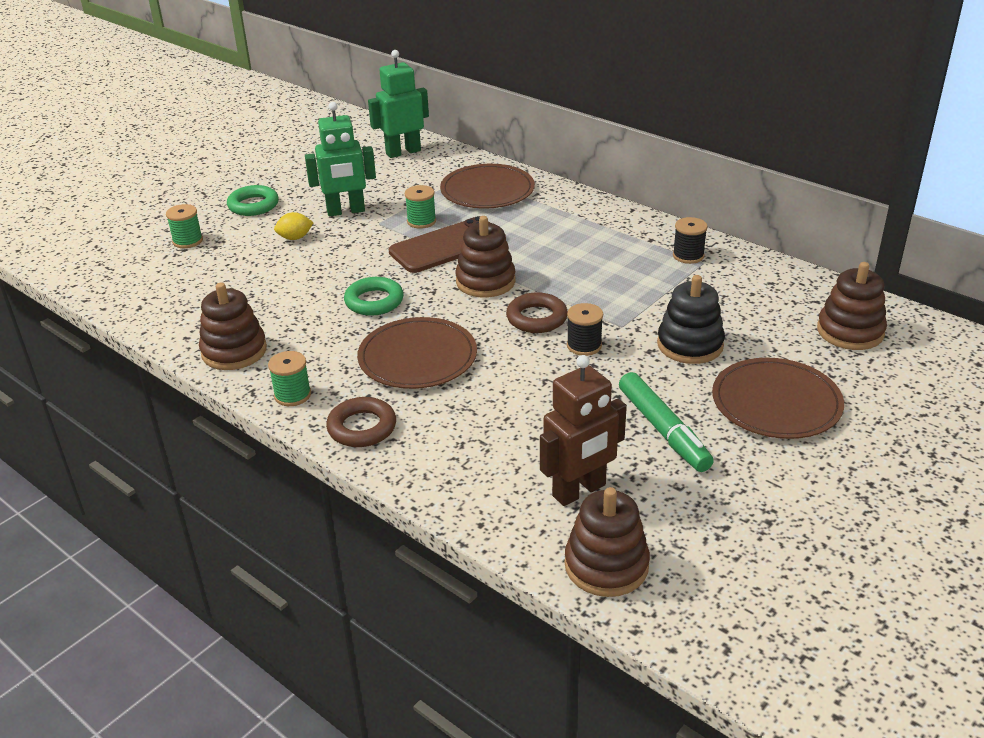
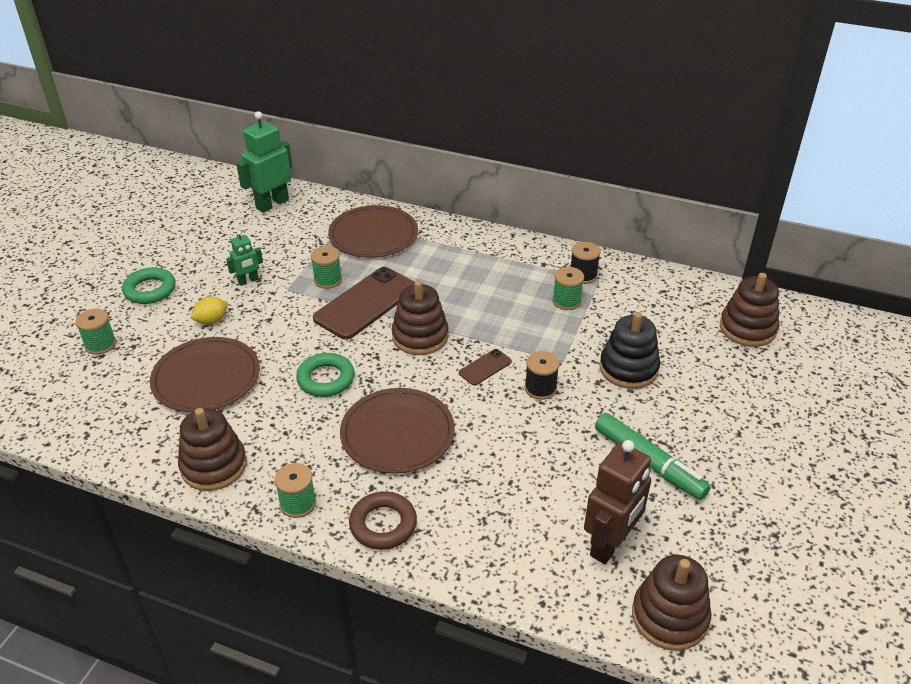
camera: 20 degrees left, 5 degrees up
green robot [305,102,376,216] -> green robot [226,231,263,286], size x0.54
brown ring [506,292,568,333] -> brown phone [459,349,512,386]
brown plate [712,358,844,439] -> brown plate moved to [150,337,260,412]
none -> green spool [552,267,584,310]

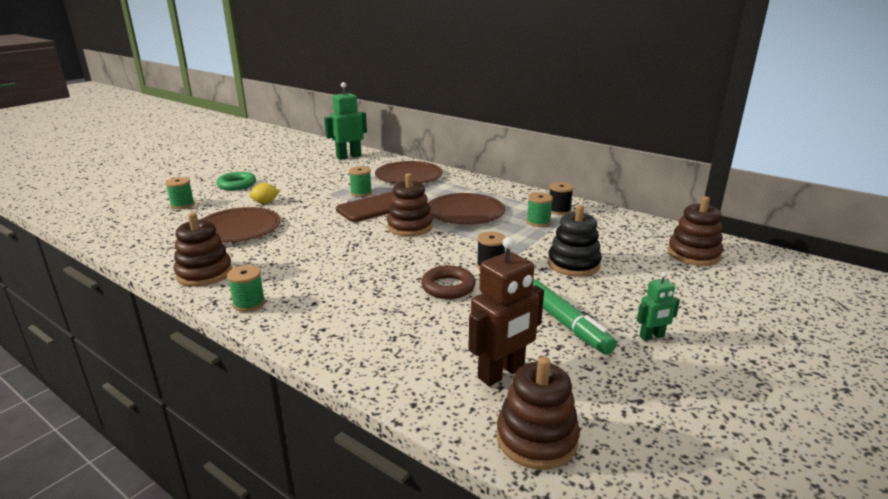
camera: 15 degrees right, 15 degrees down
green robot [226,231,263,286] -> green robot moved to [637,272,680,341]
green ring [296,353,355,397] -> none
brown plate [340,388,455,474] -> brown plate moved to [428,193,505,224]
brown ring [349,491,417,550] -> brown ring moved to [421,265,476,299]
brown phone [459,349,512,386] -> none

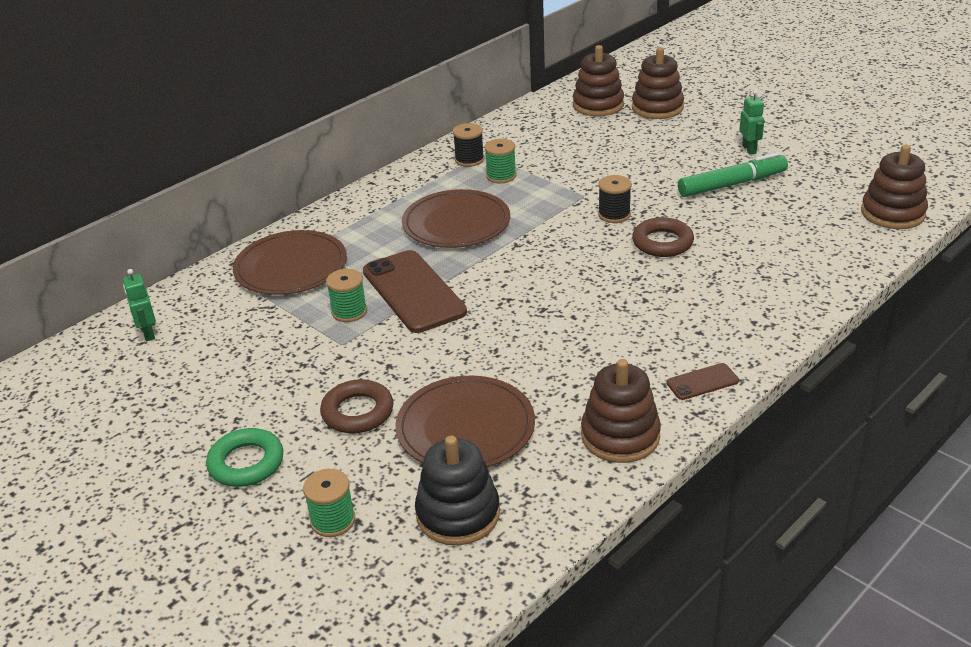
camera: 80 degrees left, 10 degrees up
green spool [227,265,265,312] -> brown phone [666,363,739,400]
yellow lemon [249,183,280,204] -> brown ring [320,379,393,433]
green robot [324,82,367,160] -> green robot [123,269,156,341], size x0.54
brown stacking toy [387,173,433,236] -> brown stacking toy moved to [632,47,684,119]
brown robot [468,237,544,386] -> none
black stacking toy [548,205,602,277] -> black stacking toy moved to [415,436,500,545]

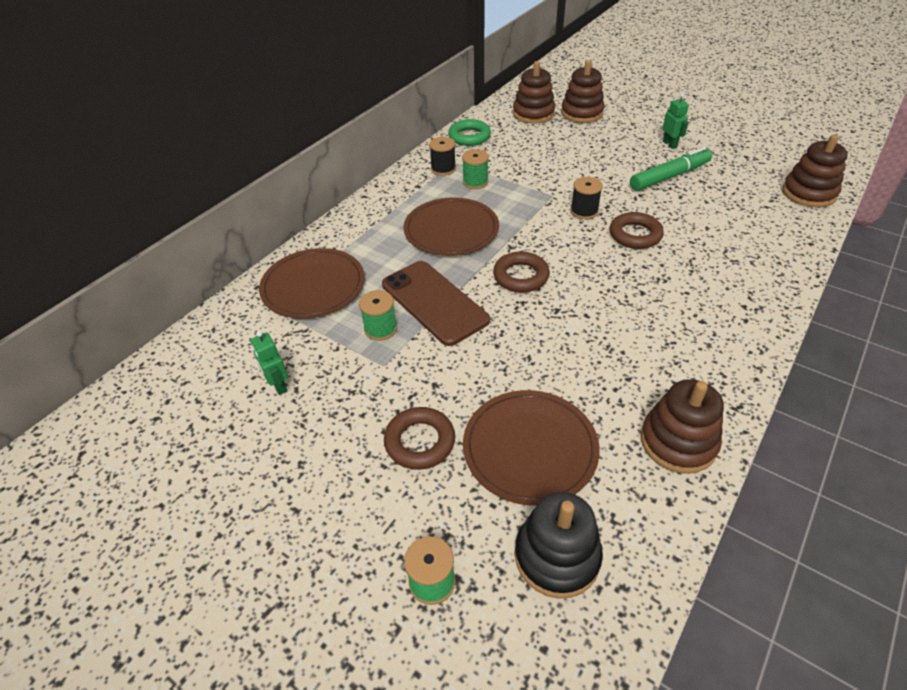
camera: 10 degrees left, 10 degrees up
green robot [123,269,156,341] -> green robot moved to [251,331,288,395]
green ring [206,428,283,487] -> green ring moved to [448,119,491,146]
brown phone [666,363,739,400] -> none
none -> brown ring [493,251,550,292]

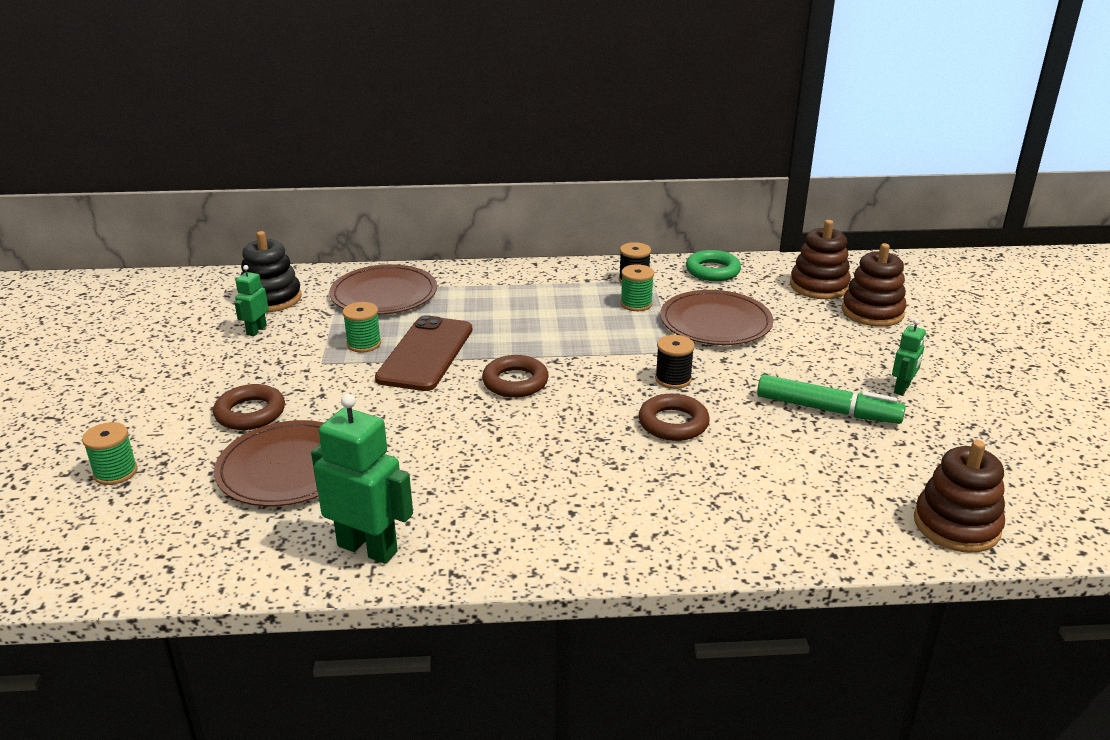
camera: 50 degrees right, 15 degrees down
brown plate [403,197,499,256] -> brown plate moved to [660,290,773,345]
black stacking toy [515,492,603,599] -> black stacking toy moved to [239,231,301,312]
brown stacking toy [641,379,724,474] -> green robot [311,394,413,564]

